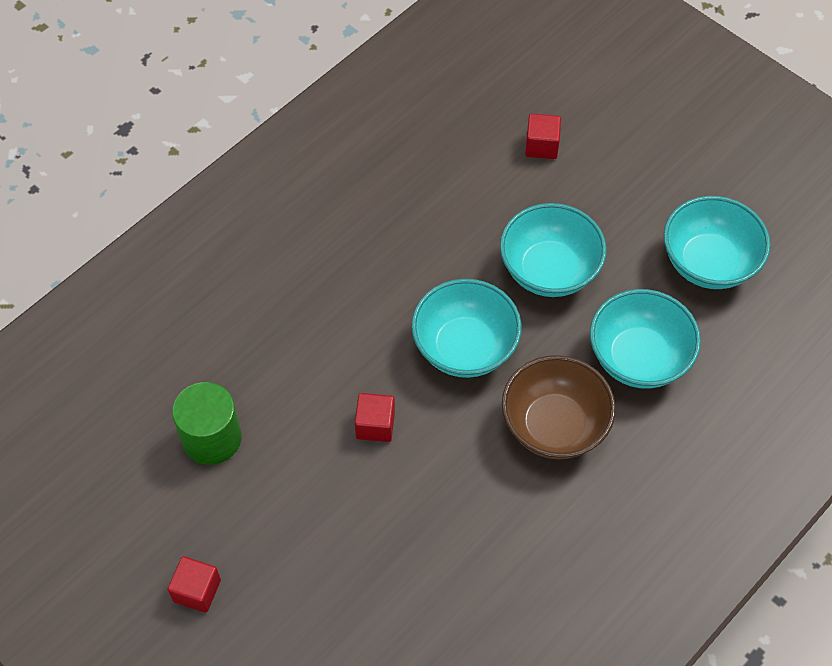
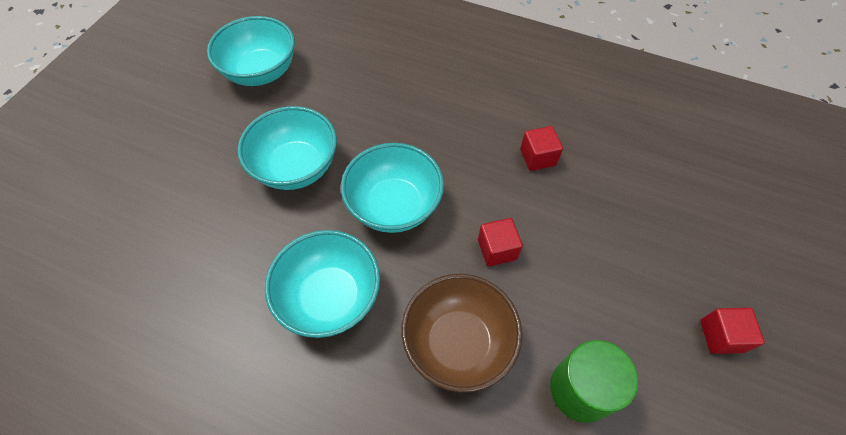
camera: 110 degrees left, 0 degrees up
brown bowl [502,355,616,459] -> brown bowl moved to [402,274,522,392]
red cube [525,114,561,159] -> red cube moved to [520,126,563,171]
turquoise bowl [590,289,701,389] -> turquoise bowl moved to [265,230,380,338]

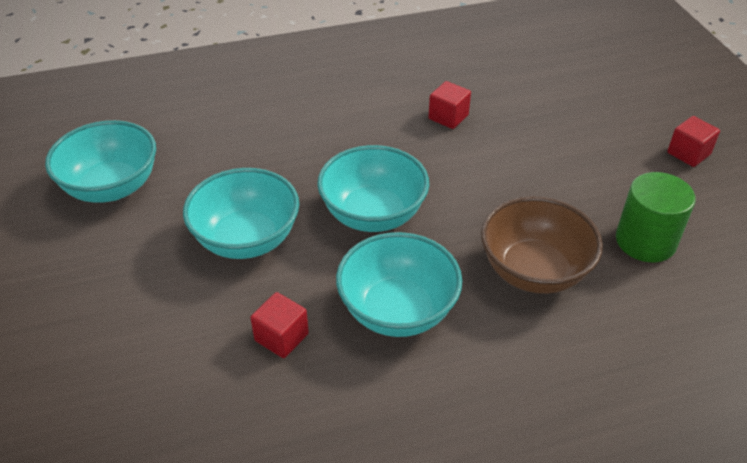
camera: 40 degrees left, 15 degrees down
red cube [478,218,523,267] -> red cube moved to [250,292,309,358]

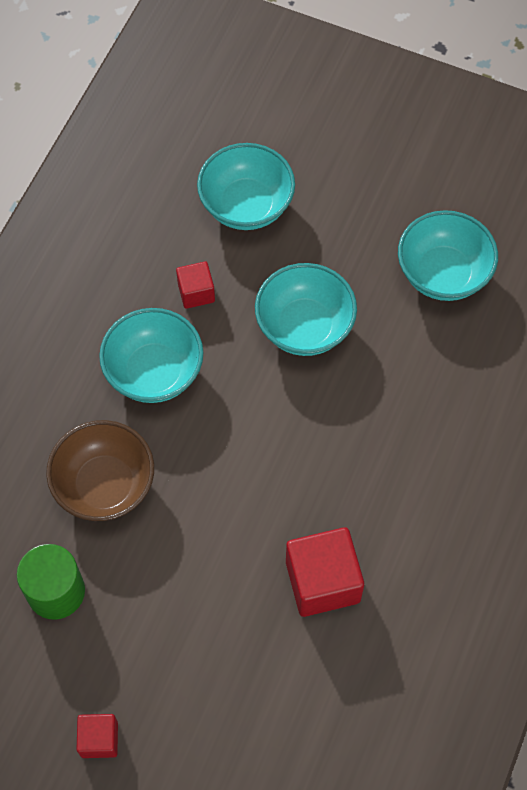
camera: 130 degrees right, 20 degrees up
turquoise bowl [317,145,429,232] -> turquoise bowl moved to [197,143,295,230]
red cube [428,81,471,129] -> red cube [286,527,364,617], size x1.80

